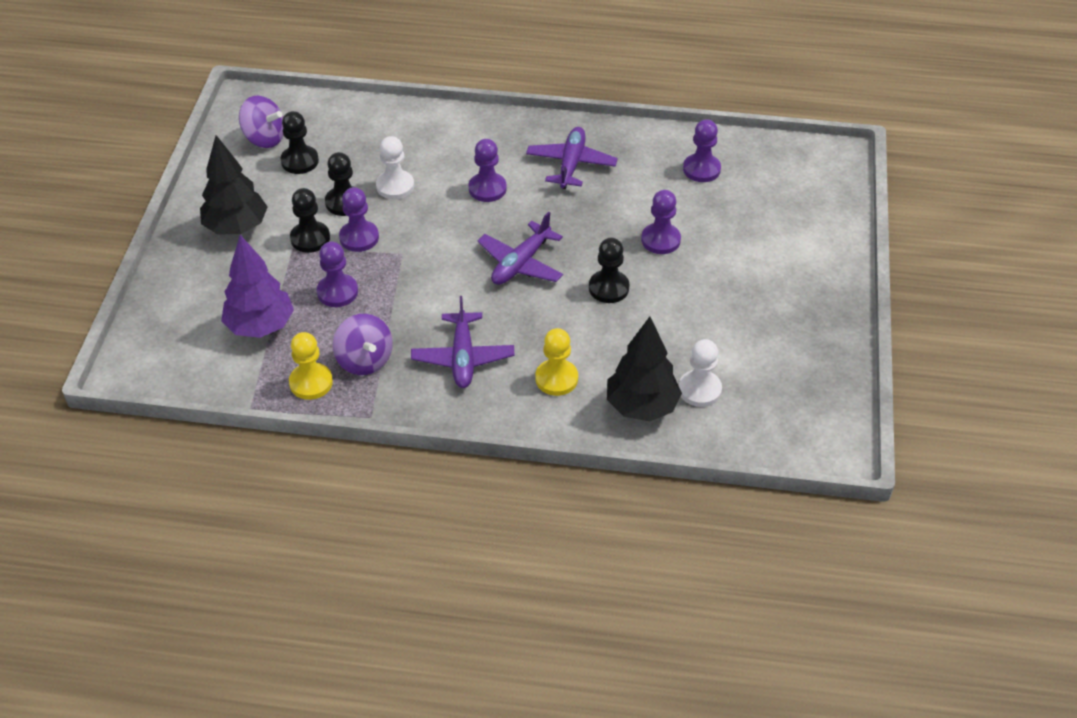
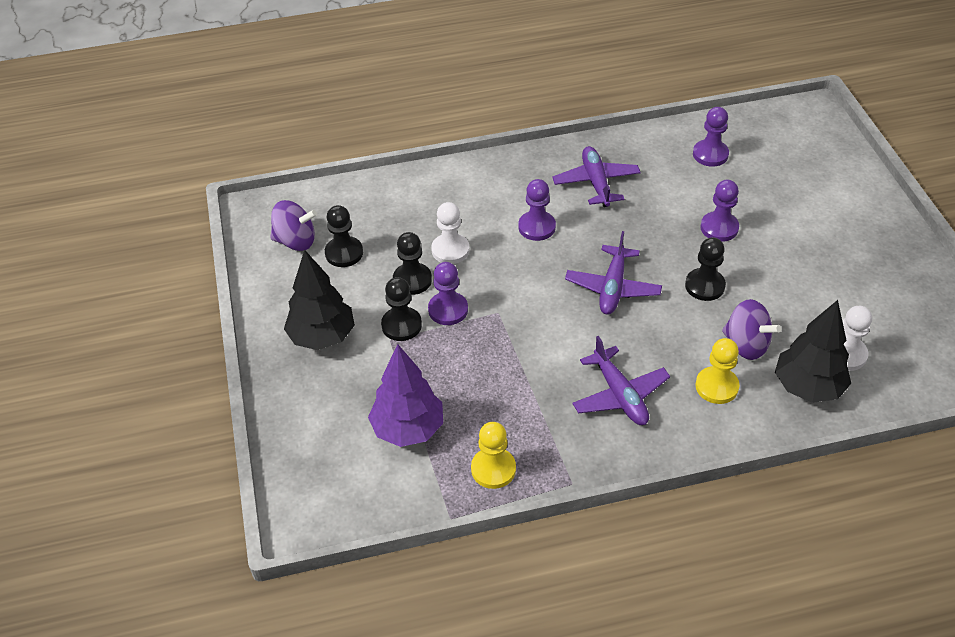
camera: 20 degrees left, 0 degrees up
purple pawn [317,242,358,307] -> none
purple spinning top [333,314,393,375] -> purple spinning top moved to [722,299,781,360]

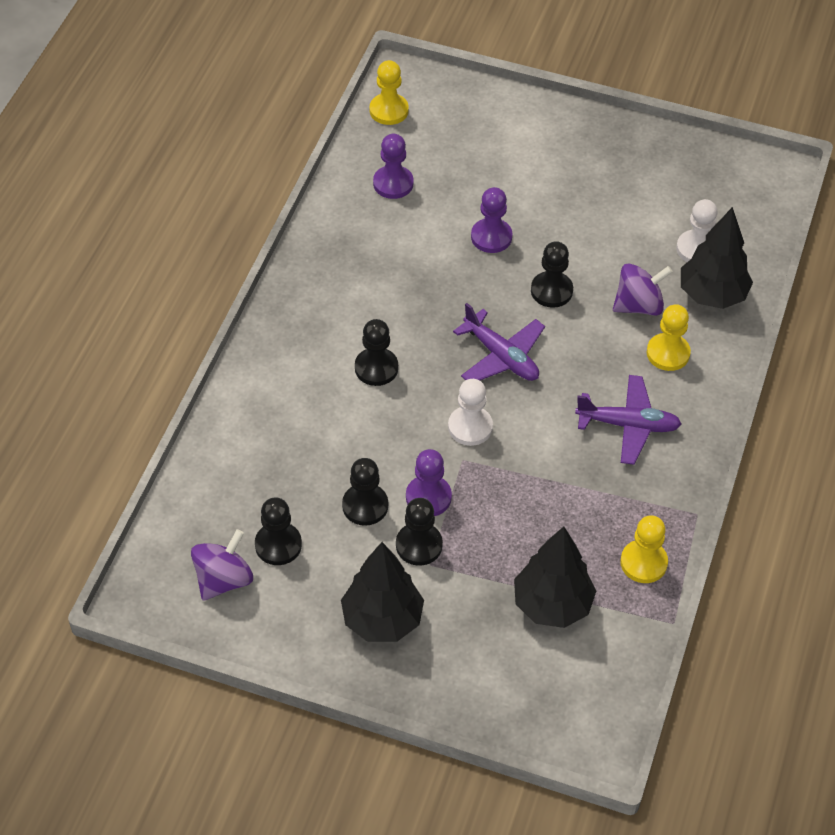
camera: 60 degrees left, 5 degrees up
purple tree [368,344,443,447] -> black tree [514,527,596,628]
white pawn [431,202,470,264] -> white pawn moved to [448,379,493,446]
purple pawn [518,179,556,241] -> black pawn [355,319,398,386]
purple plane [552,146,641,207] -> none
none -> yellow pawn [370,60,409,125]

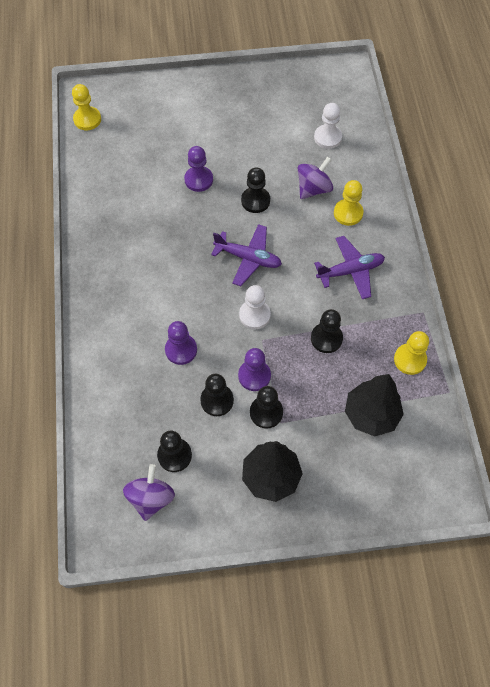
camera: 25 degrees left, 10 degrees up
black pawn [355,319,398,386] -> black pawn moved to [311,309,343,353]
purple pawn [373,134,414,199] -> purple pawn moved to [165,321,197,365]
black tree [681,207,753,309] -> none

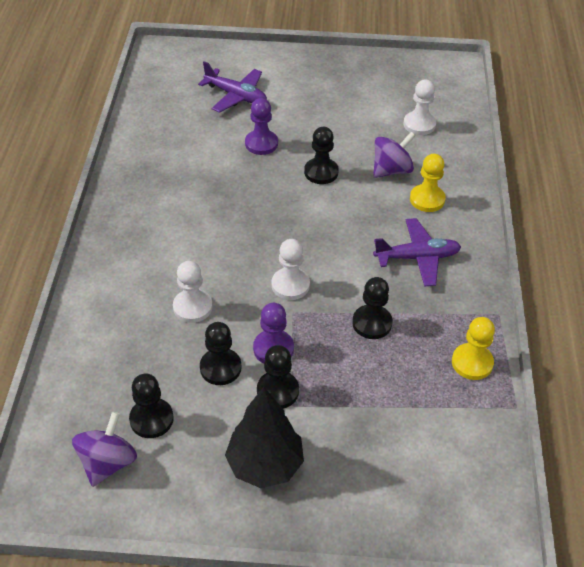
camera: 10 degrees right, 15 degrees down
yellow pawn [72,84,101,130] -> none
purple pawn [165,321,197,365] -> white pawn [173,261,213,323]
purple plane [211,224,282,286] -> purple plane moved to [198,61,267,113]
black tree [345,374,404,437] -> none

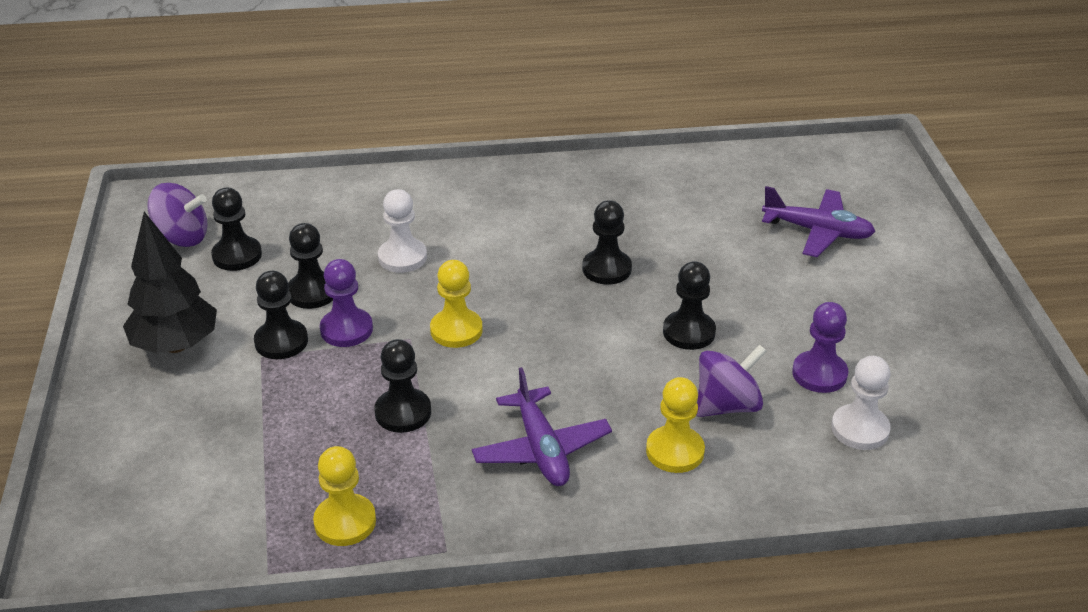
camera: 80 degrees right, 10 degrees down
purple plane [198,61,267,113] -> purple plane turned 90 degrees counterclockwise [762,186,875,257]
purple pawn [245,98,278,155] -> purple pawn moved to [792,302,848,393]
white pawn [272,239,310,300] -> yellow pawn [430,260,483,348]
purple spinning top [373,132,416,178] -> purple spinning top turned 75 degrees counterclockwise [697,344,767,417]
none -> black pawn [582,200,632,285]

